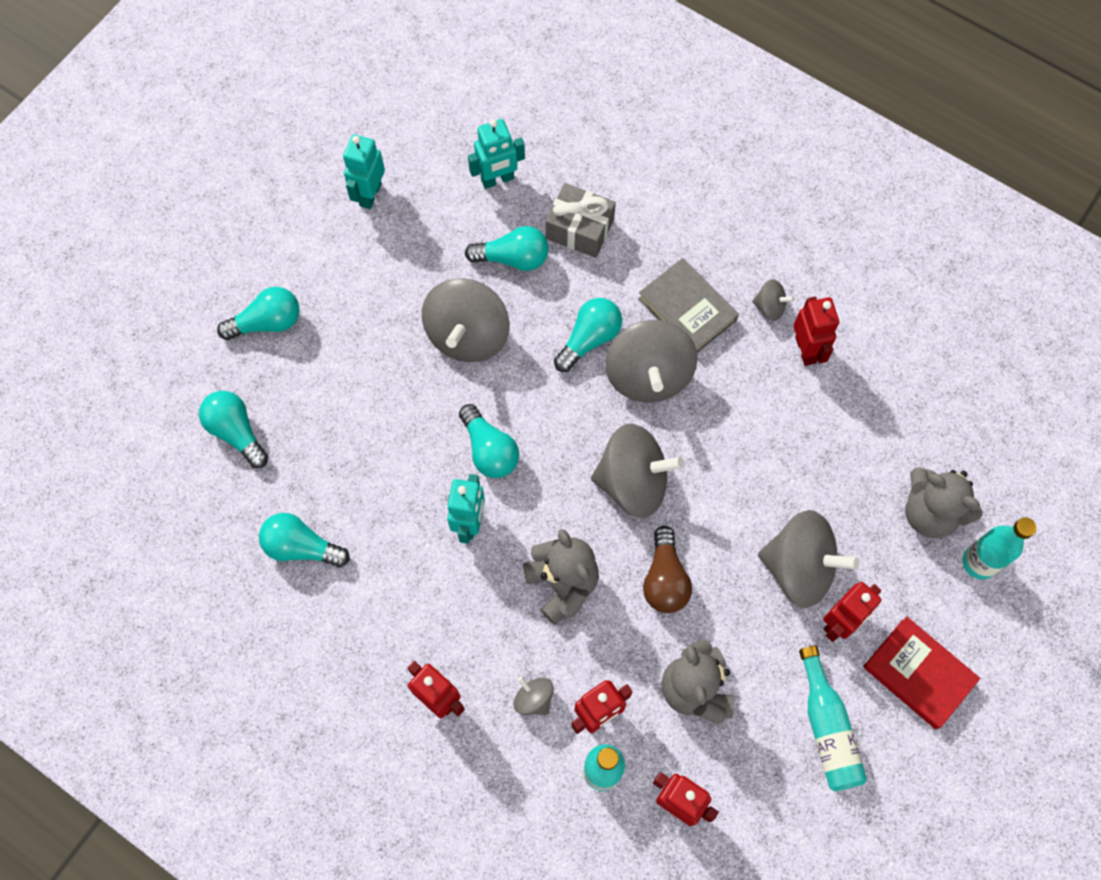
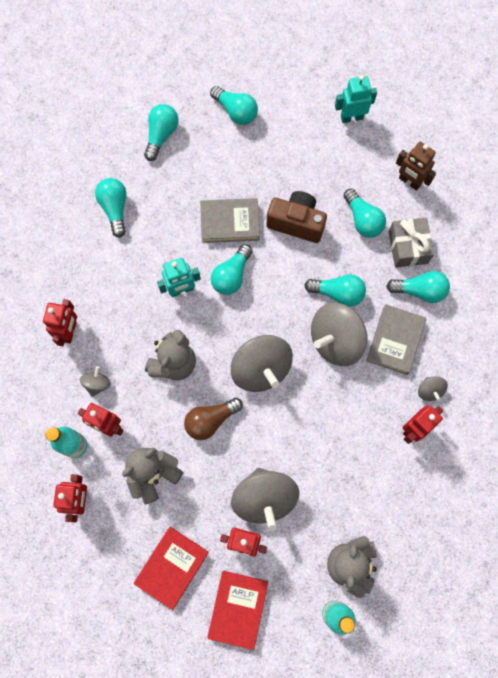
camera: 60 degrees right, 5 degrees up
grey spinning top [422,278,510,362] -> brown camera [266,191,327,243]
turquoise robot [468,119,525,189] -> brown robot [396,142,436,191]
turquoise bottle [799,645,867,792] -> red book [134,527,209,610]
none -> grey book [200,198,260,243]
none -> turquoise light bulb [386,271,450,303]

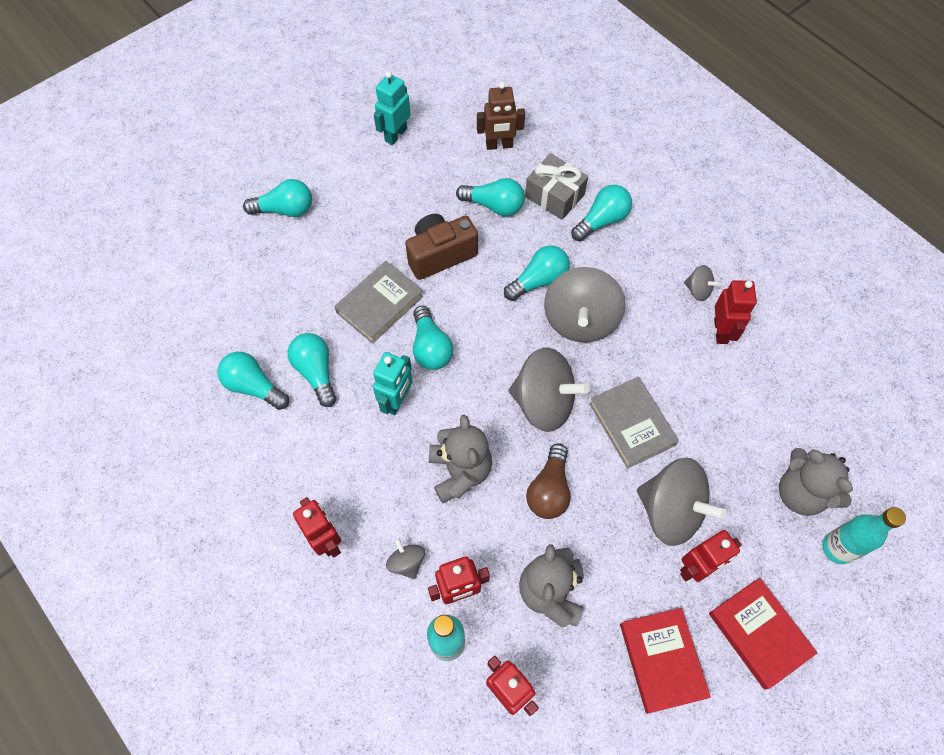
camera: 45 degrees left, 10 degrees down
turquoise light bulb [144,104,179,161] -> turquoise light bulb moved to [288,333,336,407]
grey book [366,304,426,375] -> grey book moved to [589,377,678,469]

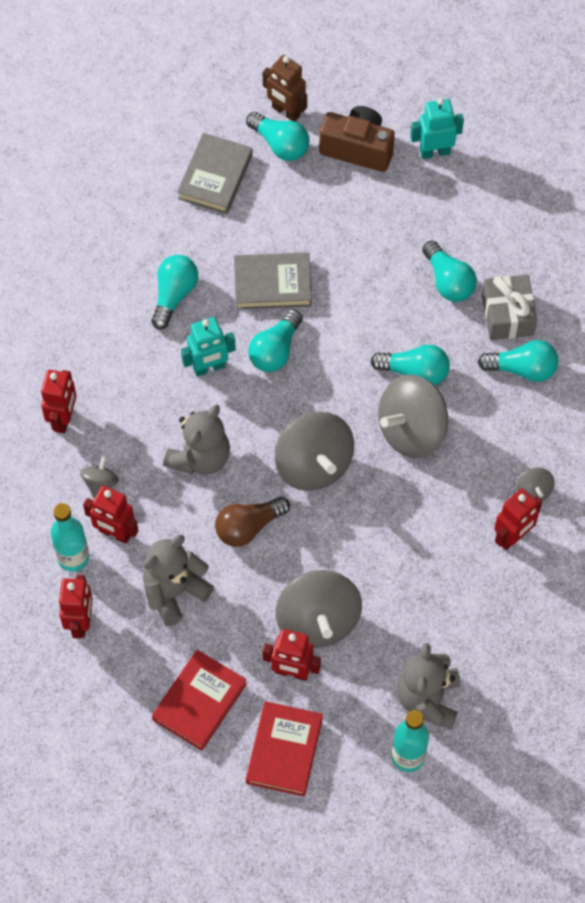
camera: 45 degrees right, 0 degrees up
turquoise light bulb [218,352,289,410] -> none
brown camera [405,214,478,280] -> brown camera moved to [319,106,395,172]
brown robot [477,82,525,150] -> brown robot moved to [263,55,307,121]
grey book [589,377,678,469] -> grey book moved to [177,133,253,214]

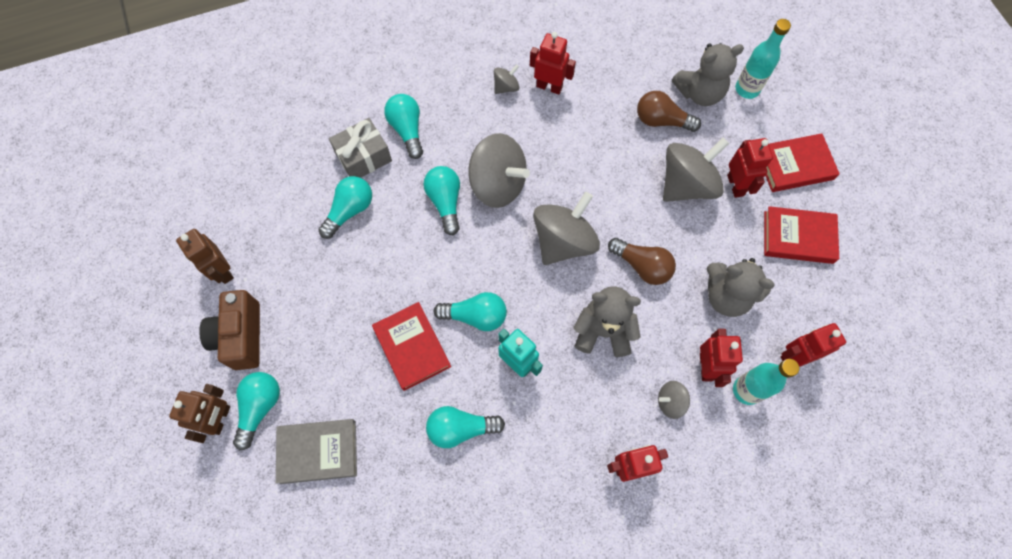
camera: 115 degrees left, 5 degrees up
grey book [234,252,312,310] -> red book [372,302,451,391]
turquoise robot [410,98,464,159] -> brown robot [176,229,234,284]
none -> brown light bulb [637,91,701,132]

